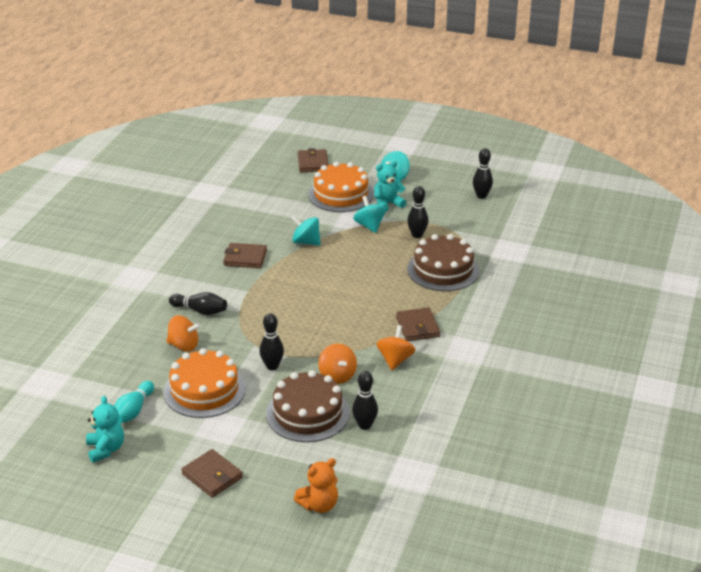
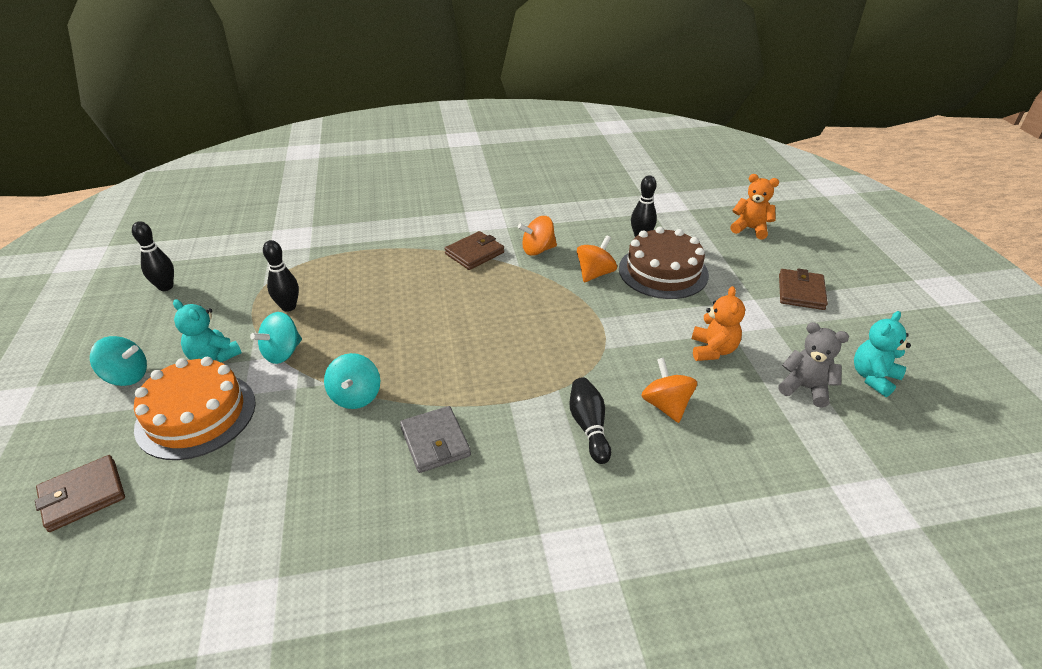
camera: 120 degrees left, 5 degrees up
turquoise bowling pin [114,381,154,424] -> grey teddy bear [778,322,849,408]
orange cake [164,348,246,418] -> orange teddy bear [692,286,745,361]
brown wallet [223,243,267,268] -> grey wallet [400,406,471,473]
black bowling pin [260,313,284,370] -> none
brown cake [407,234,479,291] -> none

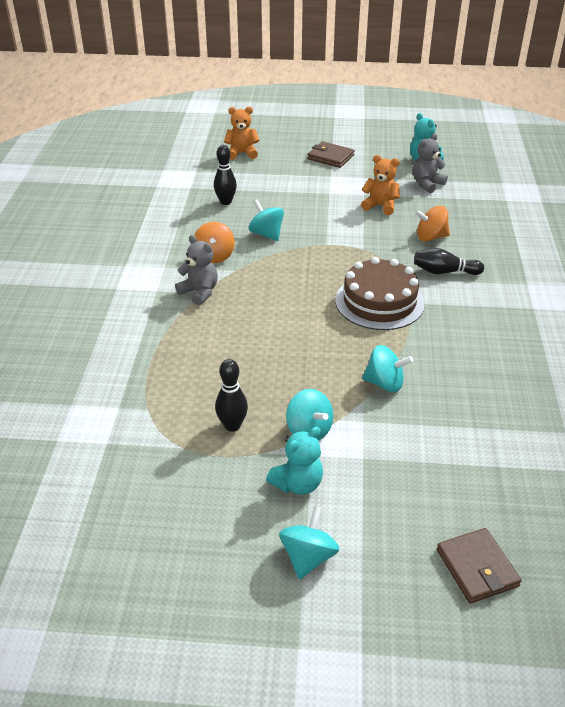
camera: 75 degrees left, 0 degrees up
black bowling pin [132,221,174,291] -> none
orange cake [134,357,256,460] -> none
grey wallet [400,406,471,473] -> none
brown wallet [444,231,504,270] -> grey teddy bear [175,235,218,306]
orange spinning top [577,235,617,282] -> turquoise spinning top [249,200,284,241]
brown cake [619,227,709,299] -> brown cake moved to [335,257,425,330]
orange teddy bear [730,174,779,240] -> orange teddy bear turned 45 degrees clockwise [224,107,260,160]

